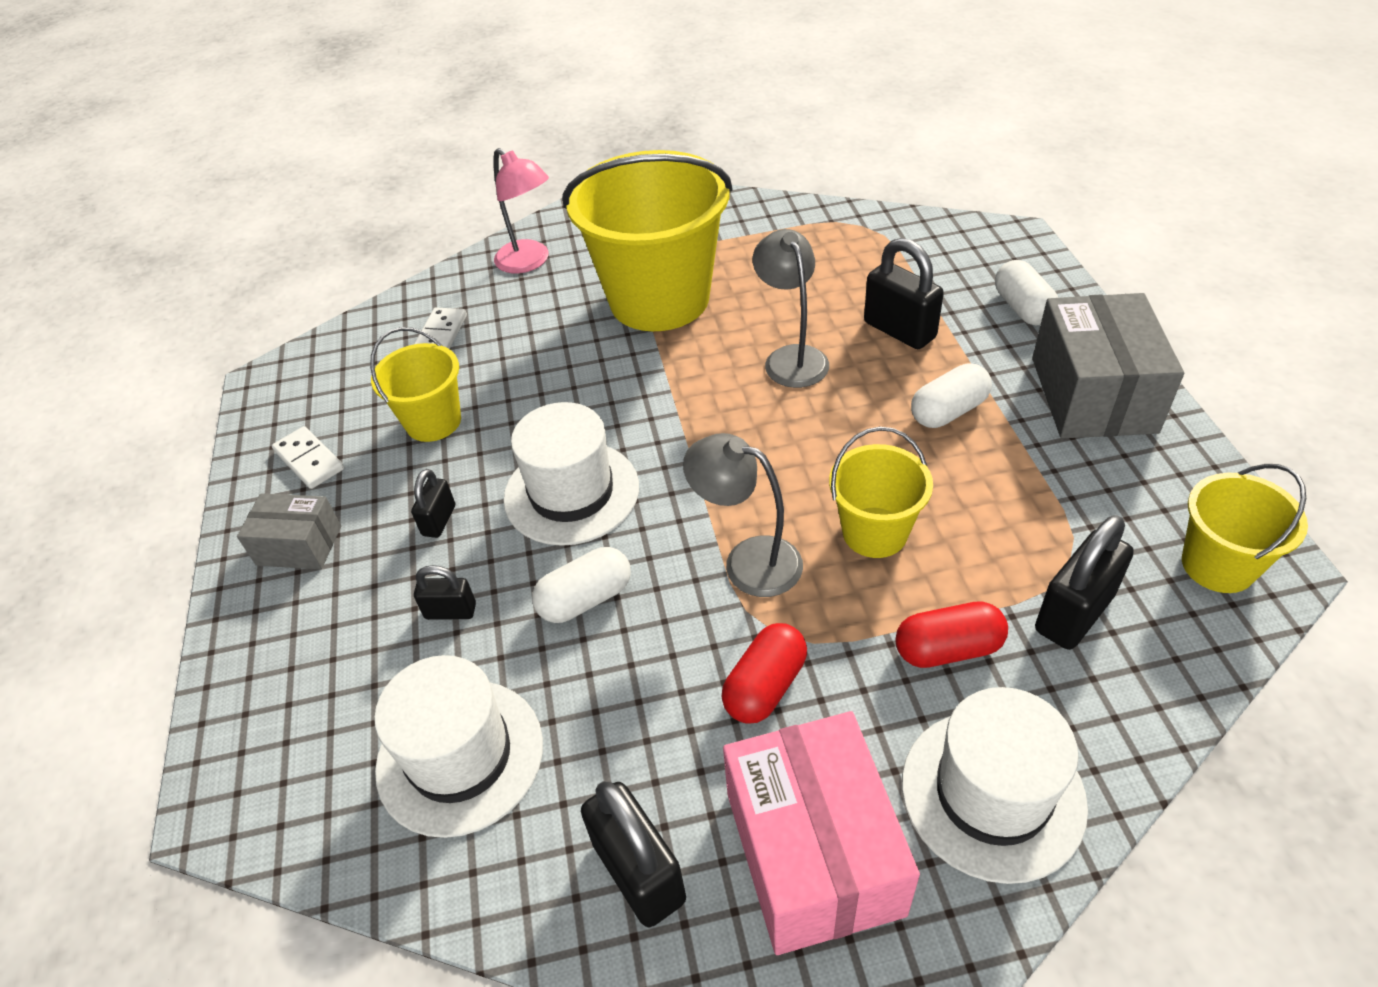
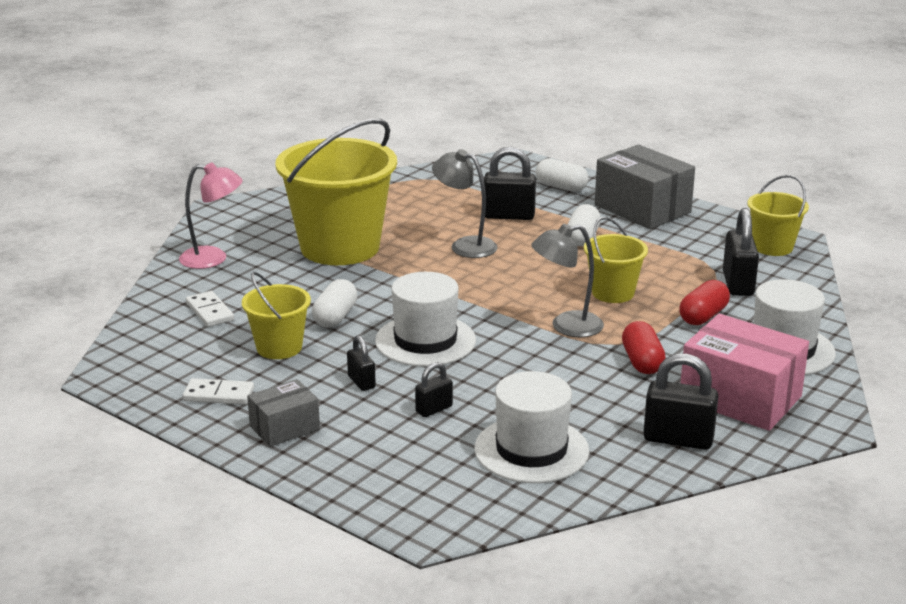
camera: 45 degrees left, 20 degrees down
white capsule [532,547,631,623] -> white capsule moved to [312,279,357,327]

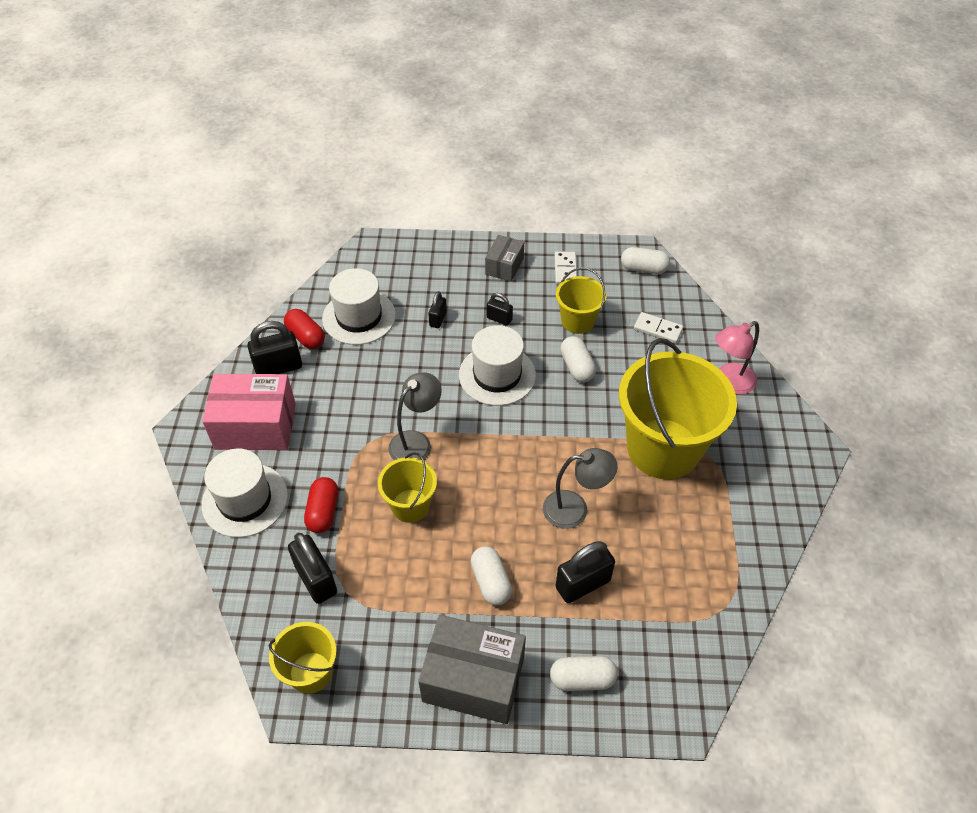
camera: 145 degrees right, 25 degrees up
white domino [183,378,254,405] -> white domino turned 60 degrees counterclockwise [555,251,577,285]
red capsule [622,321,666,374] -> red capsule moved to [284,309,325,349]
none -> white capsule [621,247,670,274]

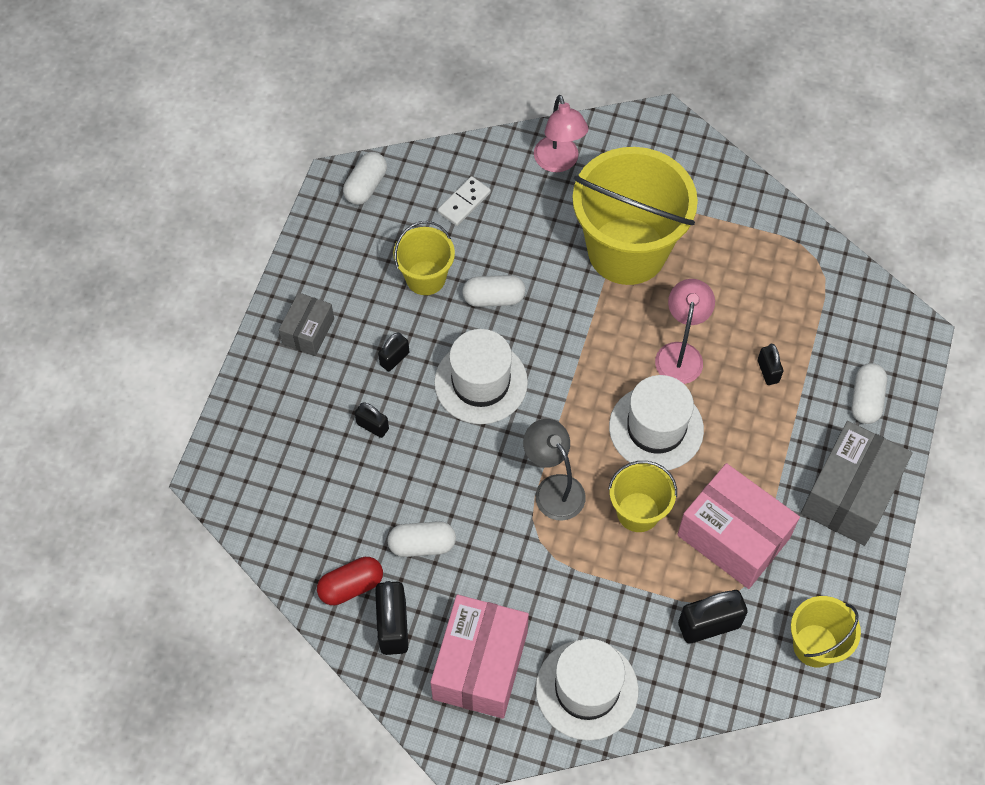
camera: 75 degrees left, 10 degrees up
red capsule [304,477,338,533] -> none
white hat [322,268,396,345] -> white hat moved to [609,375,704,470]
white capsule [470,546,512,605] -> white capsule moved to [387,521,456,557]
grey box [485,235,524,282] -> grey box turned 75 degrees clockwise [279,292,334,356]
grey lamp [543,448,617,529] -> pink lamp [655,279,715,384]
white domino [555,251,577,285] -> none
black padlock [556,541,615,603] -> black padlock [758,344,783,385], size x0.57
none -> pink box [677,463,800,589]

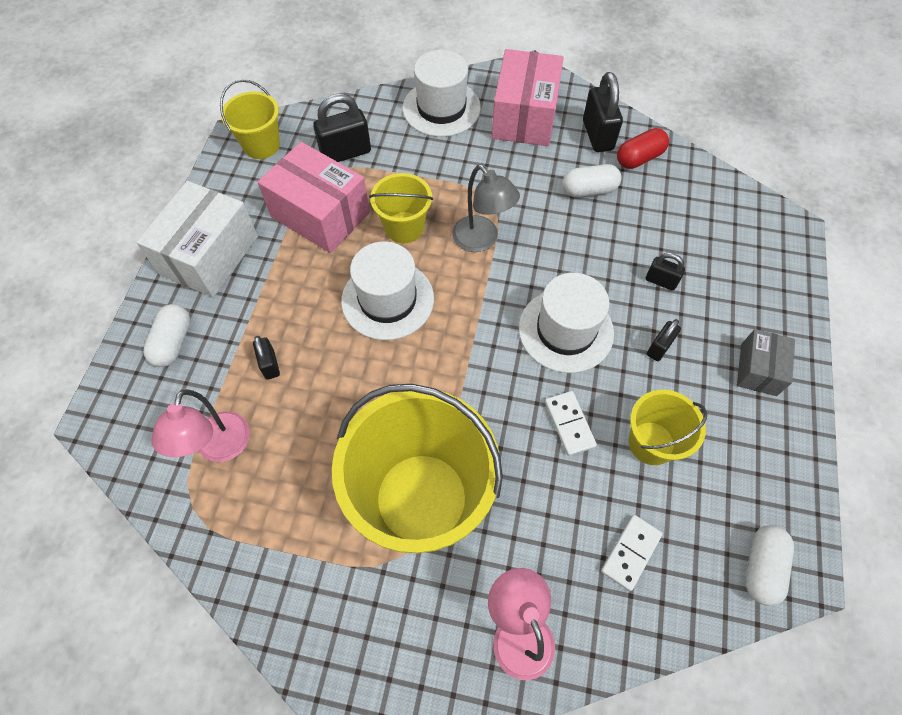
camera: 175 degrees right, 0 degrees up
white capsule [462,275,526,307] -> white domino [545,391,597,456]
pink lamp [655,279,715,384] -> pink lamp moved to [151,389,250,462]
grey box [801,421,913,546] -> white box [136,181,258,297]

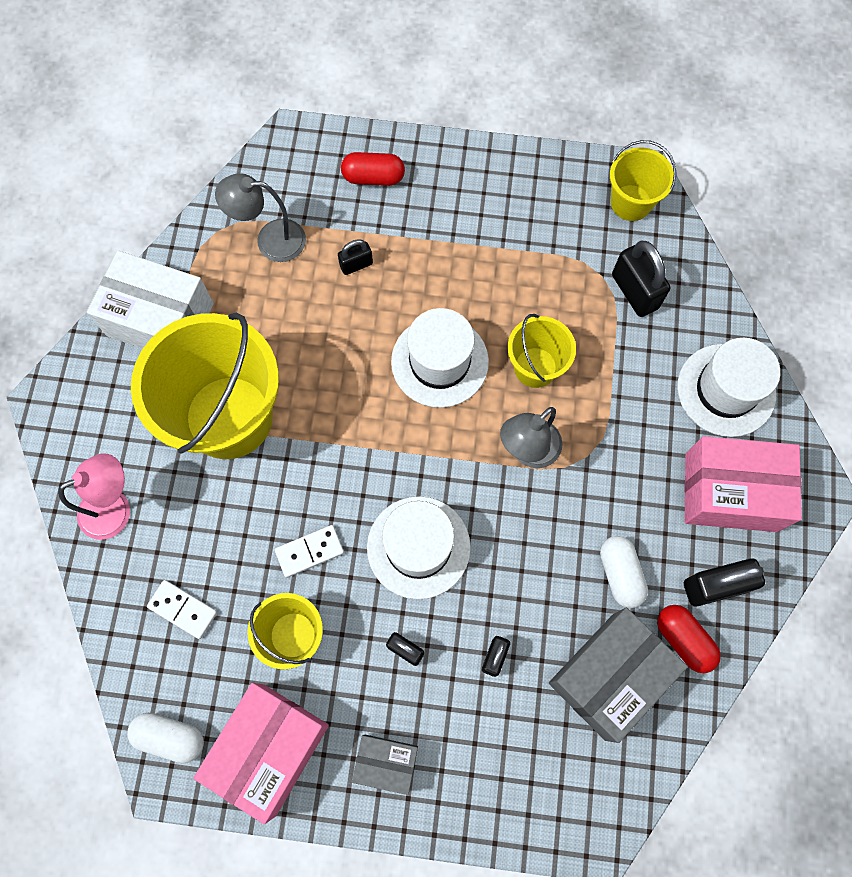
camera: 85 degrees right, 10 degrees up
white box [136,181,258,297] -> white box moved to [87,251,214,349]
white capsule [143,304,190,367] -> red capsule [341,152,405,186]
pink lamp [151,389,250,462] -> grey lamp [215,173,306,262]
pink box [258,142,370,253] -> pink box moved to [193,683,329,824]
none -> grey box [549,608,688,743]

